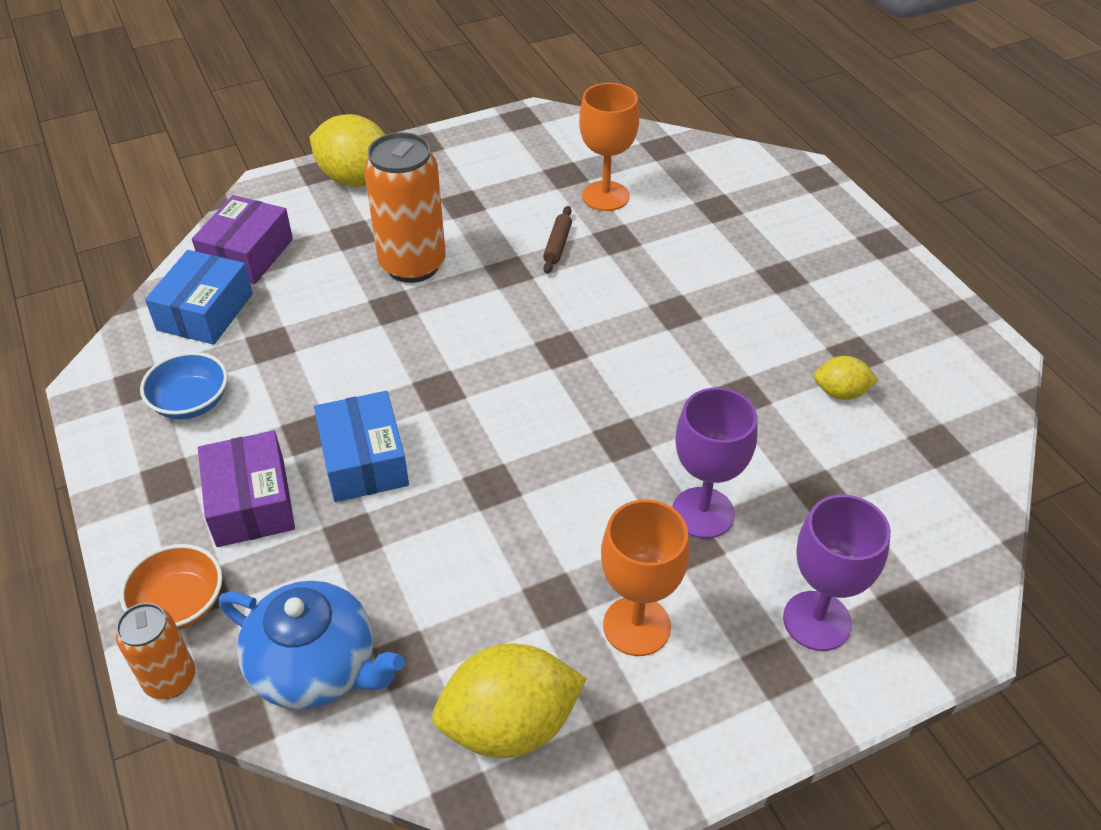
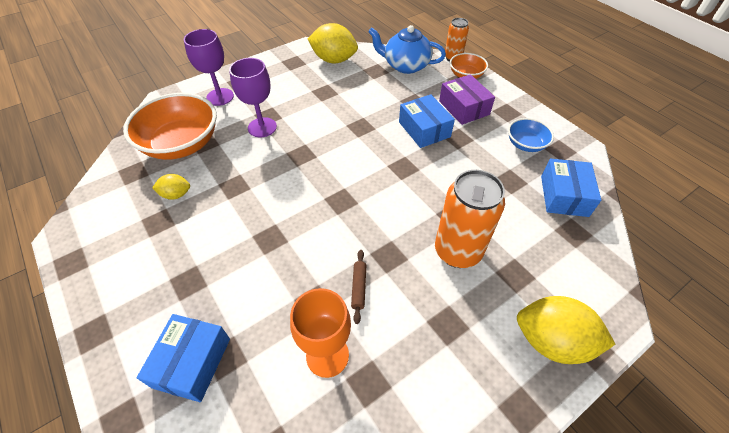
camera: 170 degrees right, 5 degrees up
purple box [192,195,293,284] -> none
yellow lemon [432,644,587,758] -> yellow lemon turned 45 degrees clockwise [308,23,358,63]
orange goblet [601,500,690,656] -> none
none -> orange bowl [123,93,217,160]
none -> blue box [137,314,230,402]

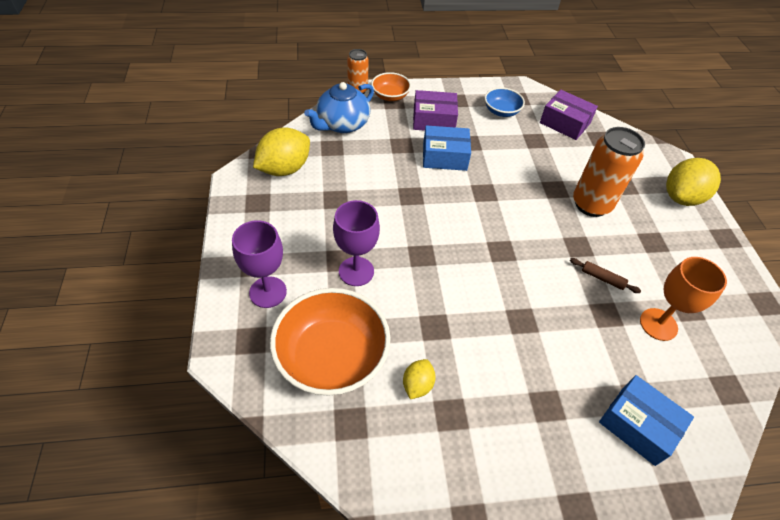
camera: 65 degrees left, 0 degrees up
blue box [541,159,601,217] -> purple box [540,90,598,140]

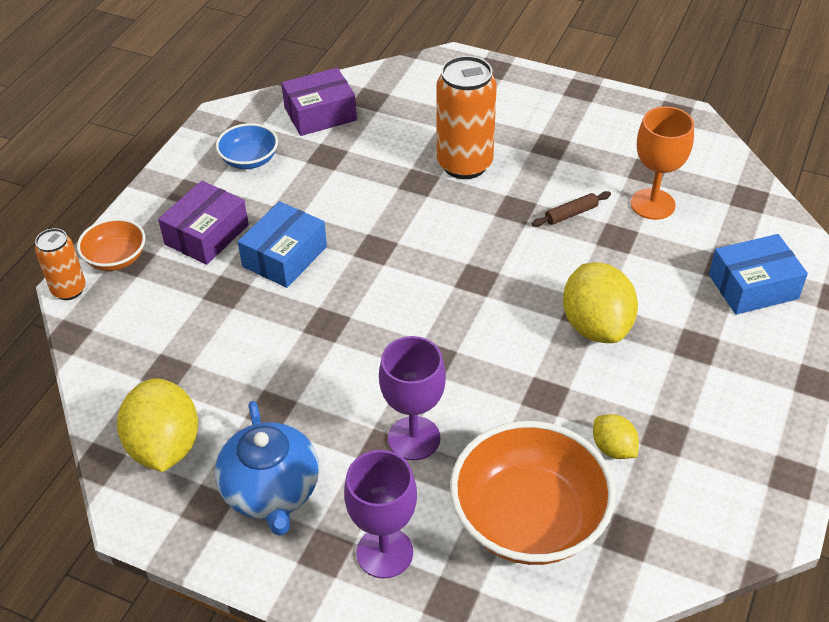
camera: 55 degrees left, 5 degrees down
blue teapot [304,82,374,133] -> blue teapot moved to [215,401,319,536]
yellow lemon [666,158,721,206] -> yellow lemon moved to [563,263,638,343]

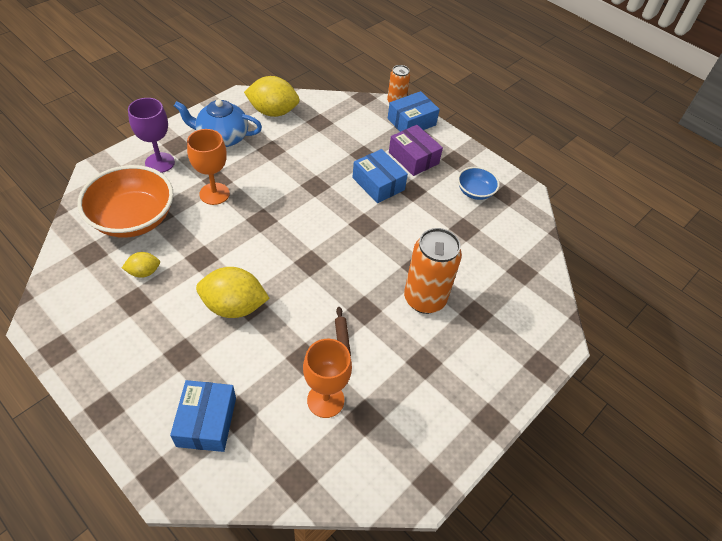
camera: 105 degrees right, 5 degrees up
orange bowl [77,218,146,271] -> blue box [388,91,440,132]
purple box [281,68,357,136] -> none
purple goblet [379,336,446,460] -> orange goblet [187,129,230,205]

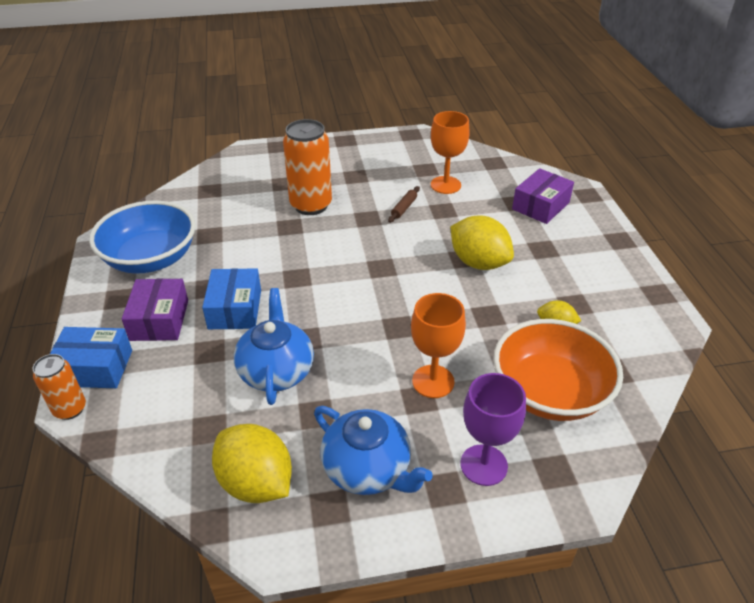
camera: 140 degrees left, 10 degrees down
blue box [170,380,236,452] -> purple box [512,168,574,224]
blue bowl [458,167,500,200] -> blue bowl [89,200,196,274], size x1.94
none -> blue teapot [234,288,314,405]

